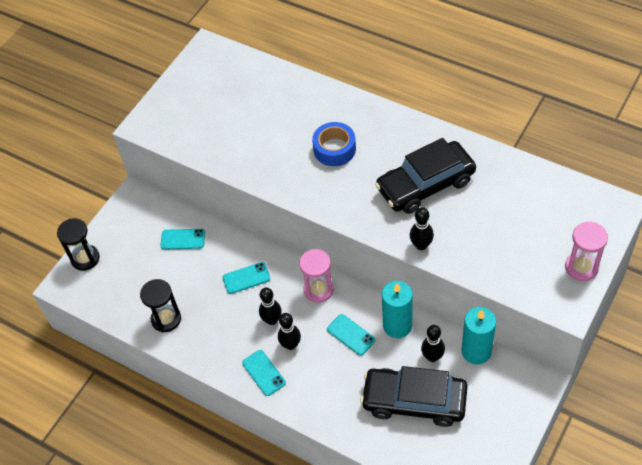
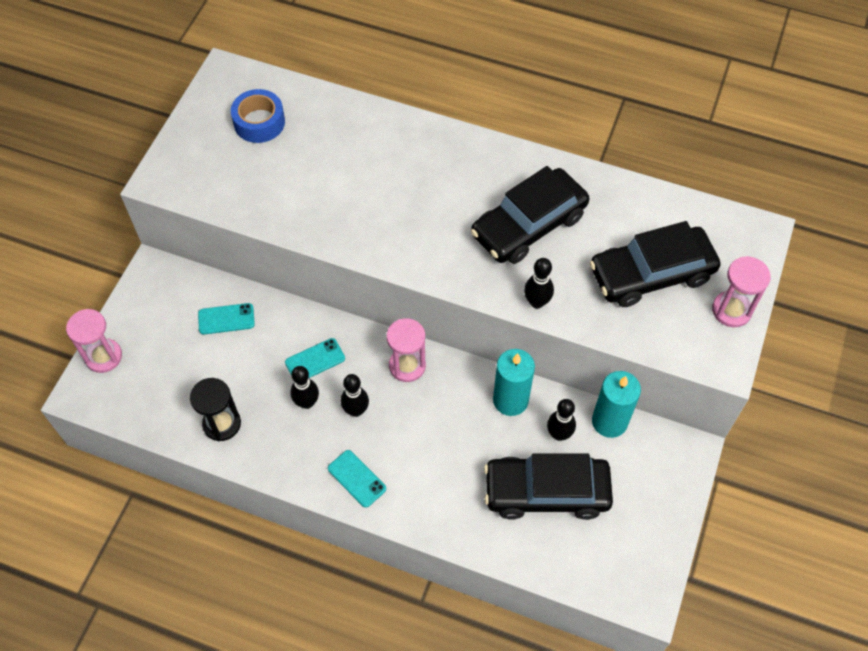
camera: 15 degrees left, 5 degrees up
black hourglass [57,218,100,271] -> pink hourglass [66,309,122,373]
black bowling pin [278,313,301,350] -> black bowling pin moved to [290,366,319,409]
blue tape [312,122,356,166] -> blue tape moved to [231,89,285,143]
turquoise phone [327,314,375,355] -> none
none -> black car [589,221,720,307]

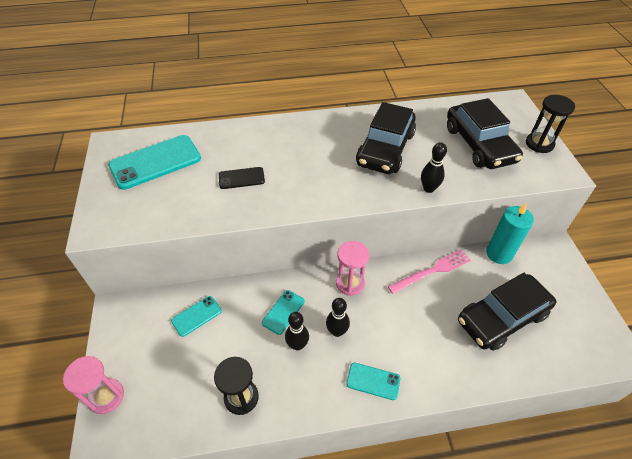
camera: 30 degrees left, 10 degrees down
blue tape [231,89,285,143] -> turquoise phone [108,135,201,190]
turquoise candle [493,349,535,416] -> pink fork [388,249,471,294]
black bowling pin [547,399,576,441] -> none
black car [589,221,720,307] -> black car turned 60 degrees counterclockwise [447,98,523,169]
pink hourglass [712,256,771,327] -> black hourglass [526,95,575,153]
none -> black phone [219,167,265,189]

